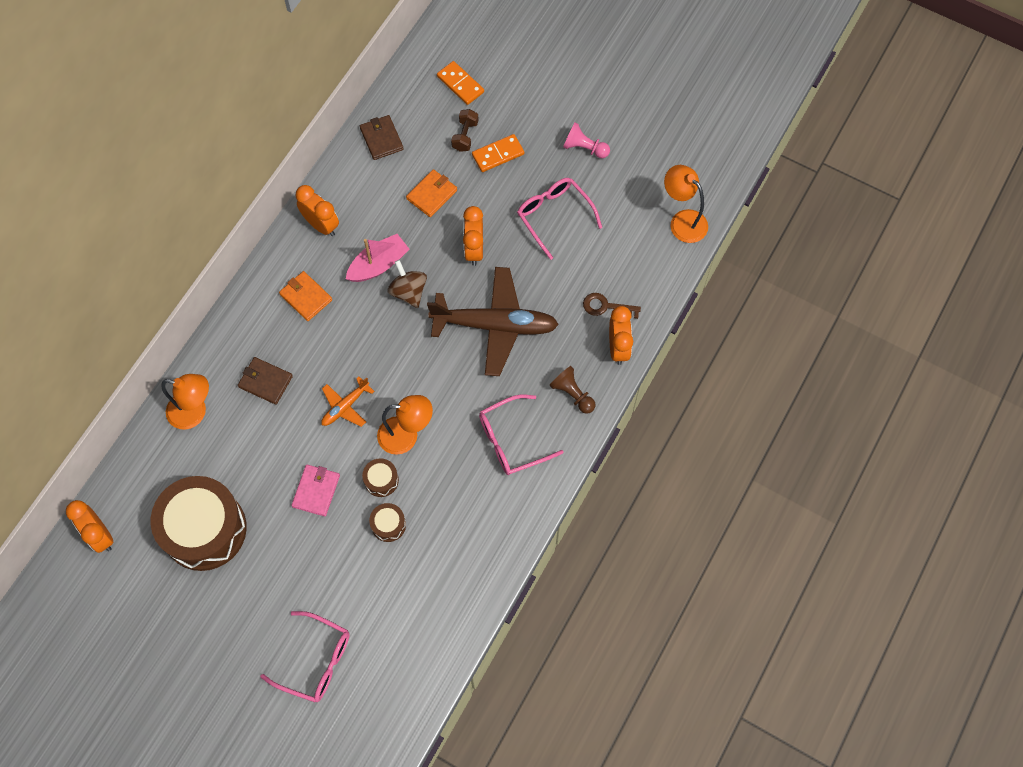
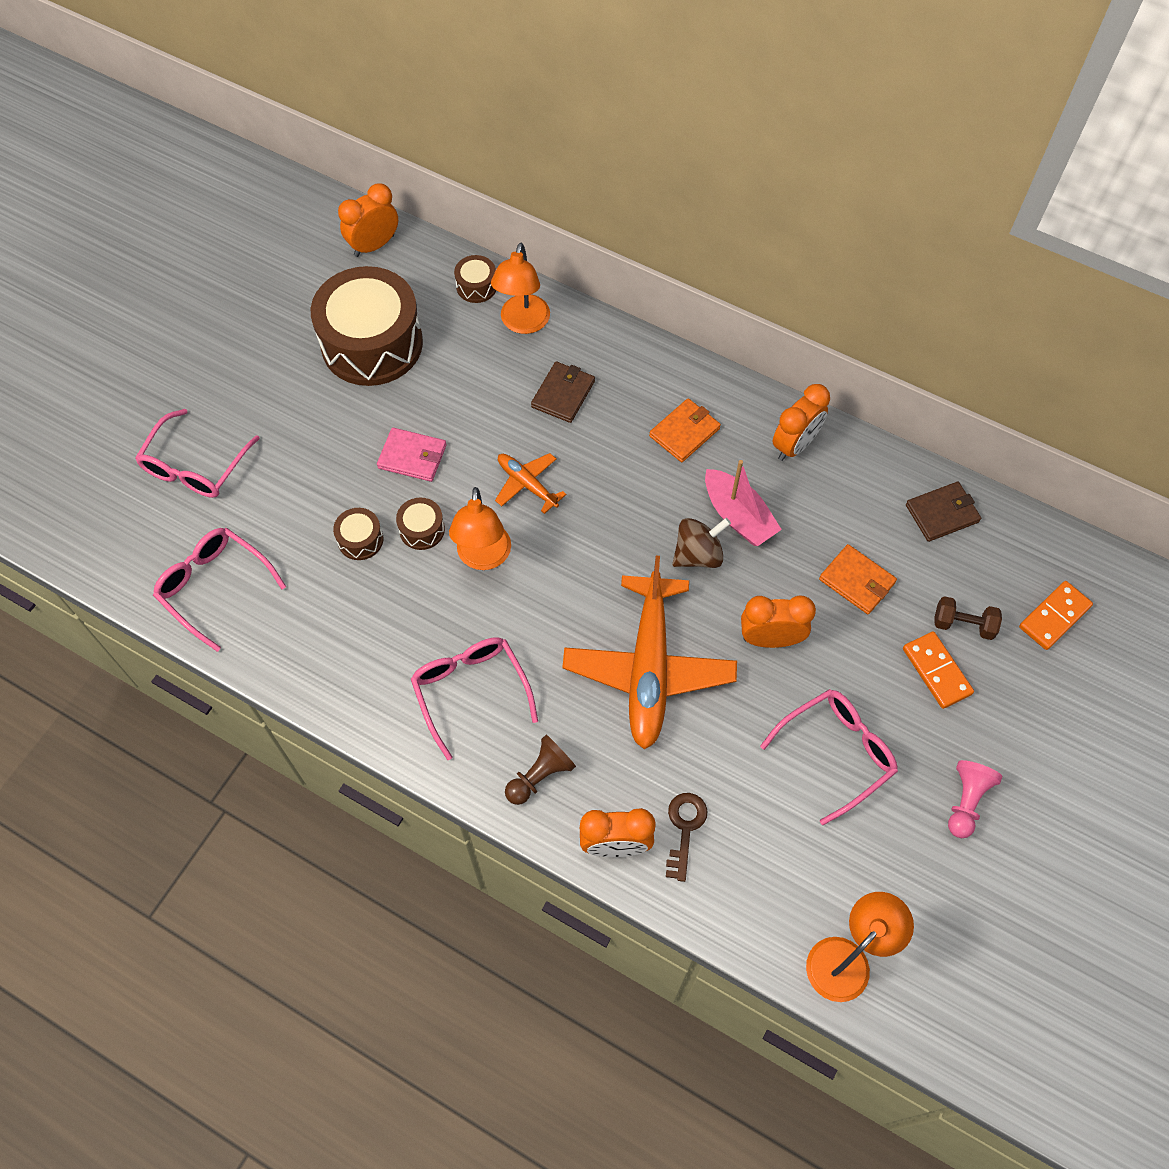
camera: 90 degrees right, 5 degrees down
brown plane [427,267,559,376] -> orange plane [562,556,737,750]
none -> pink glasses [153,528,286,652]
none -> brown drum [454,255,496,303]

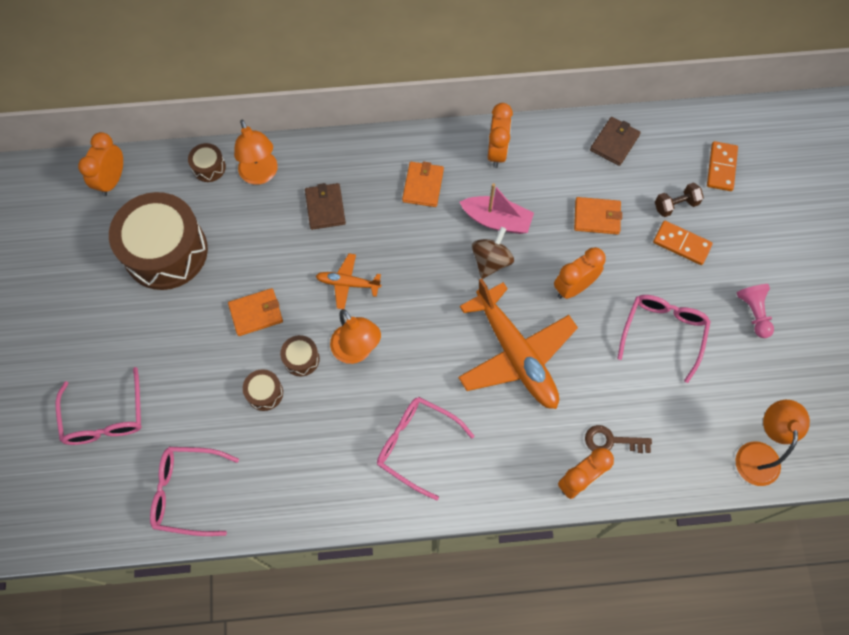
camera: 35 degrees left, 5 degrees up
pink wallet [377,428,447,482] -> orange wallet [228,288,283,336]
brown pawn [505,735,576,805] -> none
brown key [666,793,707,882] -> brown key turned 60 degrees counterclockwise [585,425,652,453]

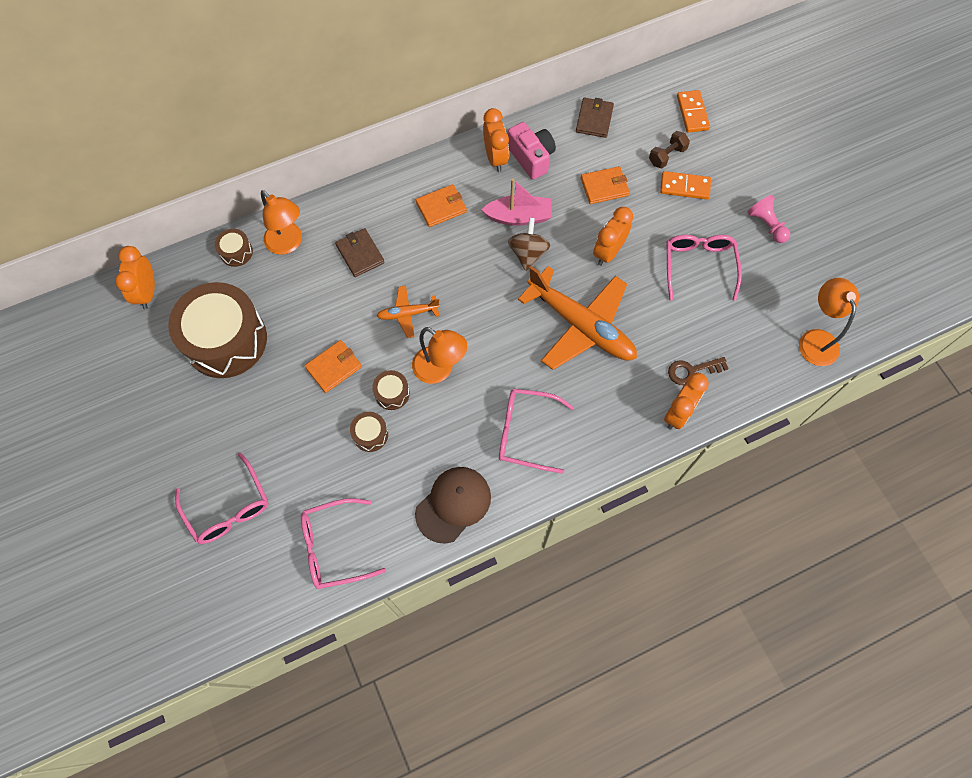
camera: 20 degrees left, 0 degrees up
orange wallet [402,161,444,207] -> orange wallet turned 75 degrees clockwise [416,184,467,227]
none -> brown cap [415,467,491,543]
none -> pink camera [508,122,556,180]

